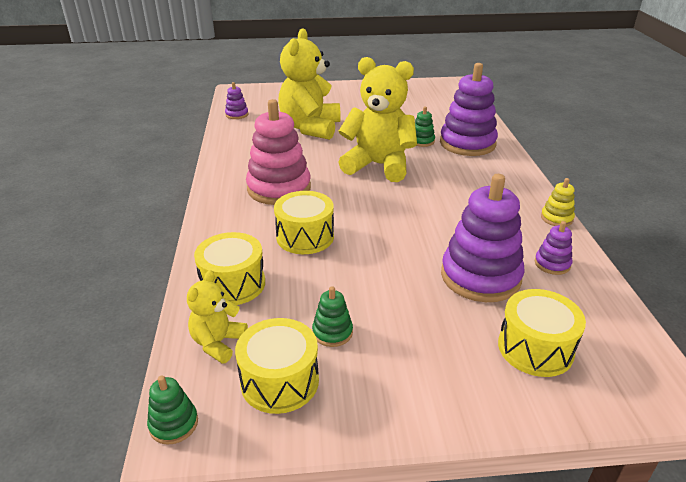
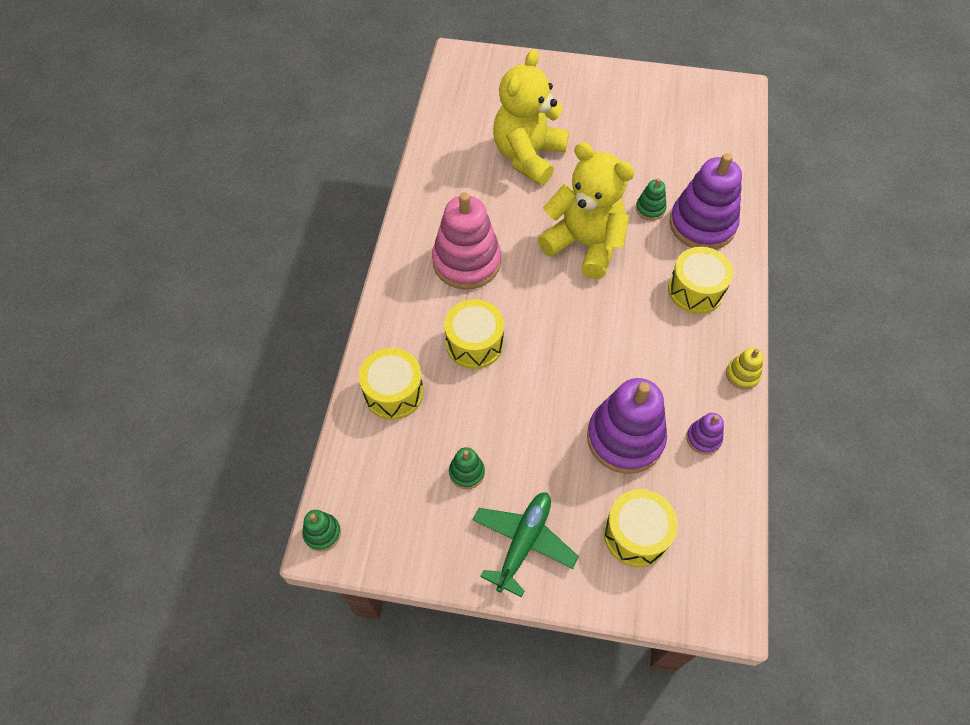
camera: 15 degrees right, 25 degrees up
yellow teddy bear [187,270,248,364] -> none
purple stacking toy [225,82,249,119] -> none
yellow drum [235,318,319,414] -> yellow drum moved to [668,247,733,314]
none -> green plane [473,492,579,597]

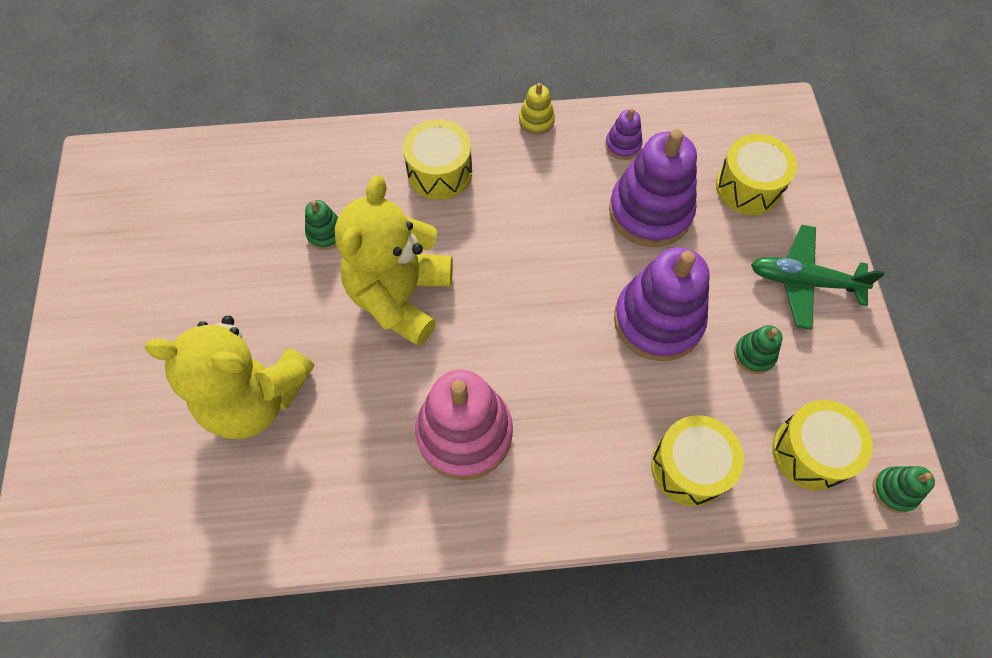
camera: 105 degrees left, 5 degrees up
yellow drum [444,299,504,369] -> yellow drum moved to [772,400,873,491]
purple stacking toy [670,153,742,250] -> purple stacking toy moved to [614,247,710,361]

